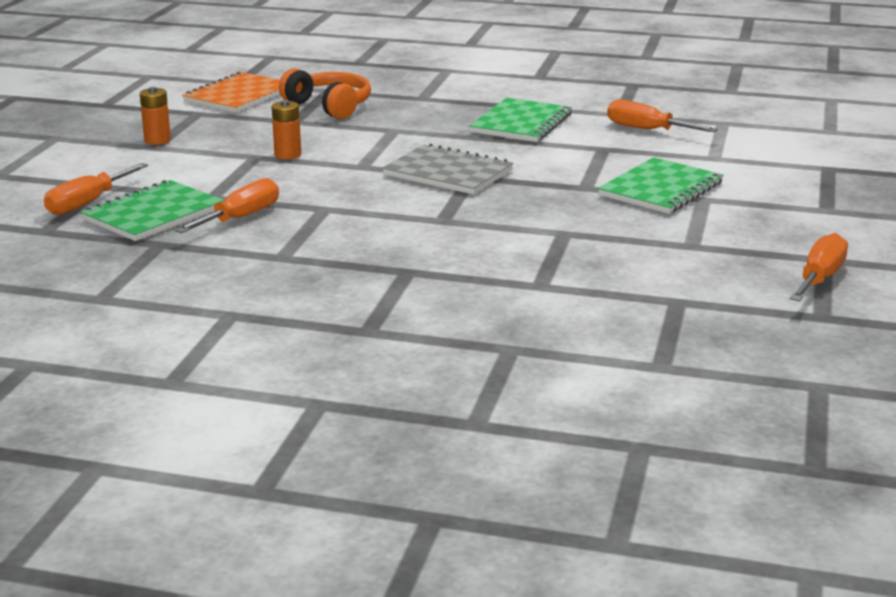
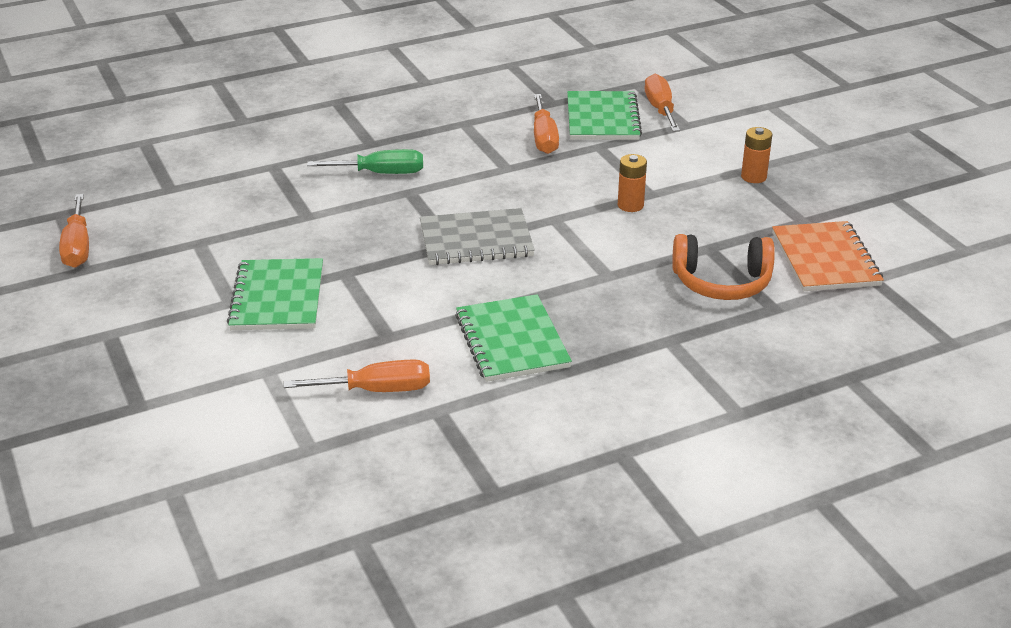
camera: 140 degrees right, 10 degrees up
none -> green screwdriver [307,149,423,174]

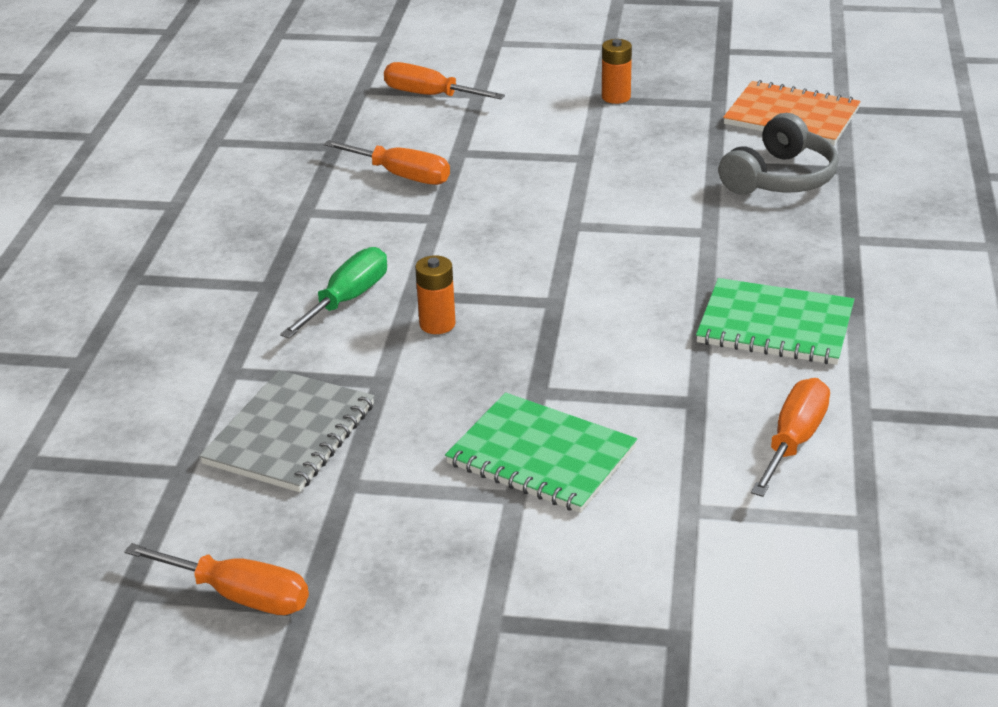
camera: 55 degrees left, 0 degrees up
grey notebook [420,208,535,265] -> grey notebook moved to [199,370,374,492]
green notebook [567,91,642,140] -> none
orange battery [618,154,647,212] -> orange battery moved to [415,255,456,334]
orange headphones [672,234,775,300] -> grey headphones [719,113,839,195]

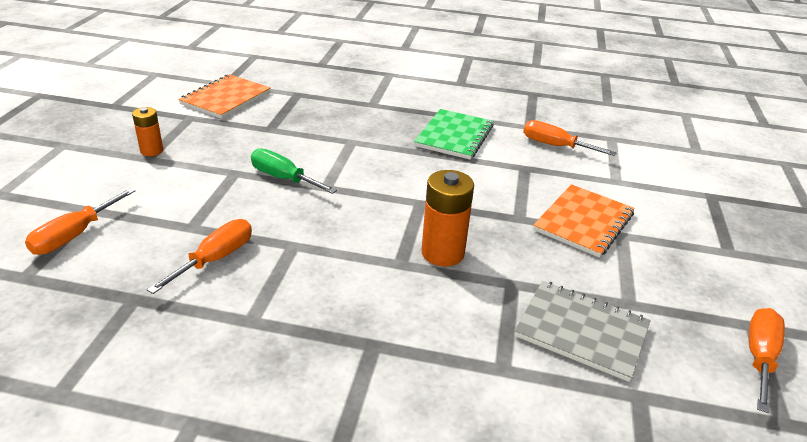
camera: 90 degrees left, 0 degrees up
green screwdriver [280,247,387,338] -> green screwdriver moved to [251,148,337,194]
orange battery [415,255,456,334] -> orange battery [421,170,474,266], size x1.65
green notebook [445,393,637,513] -> orange notebook [533,184,635,258]
grey headphones [719,113,839,195] -> none

